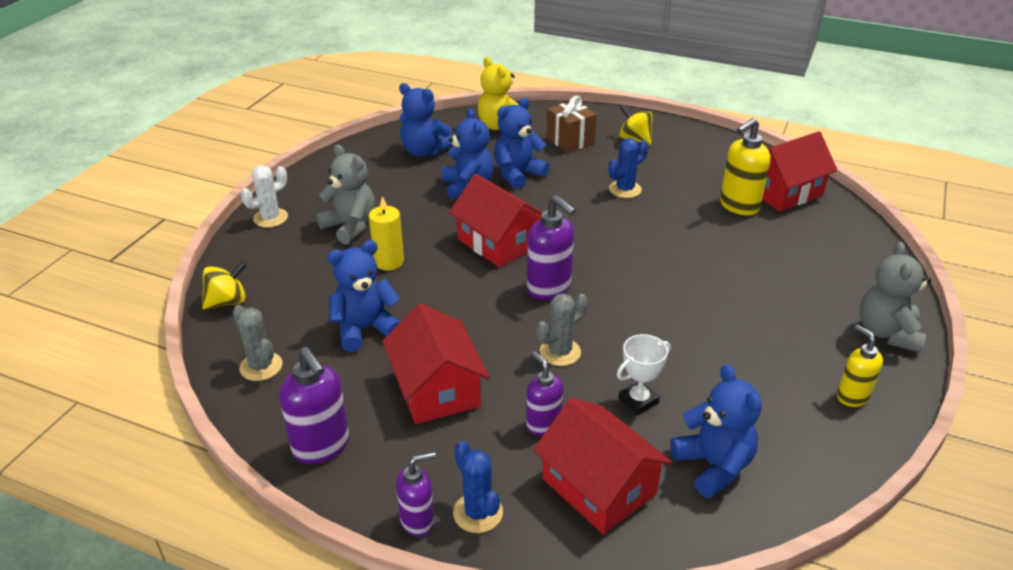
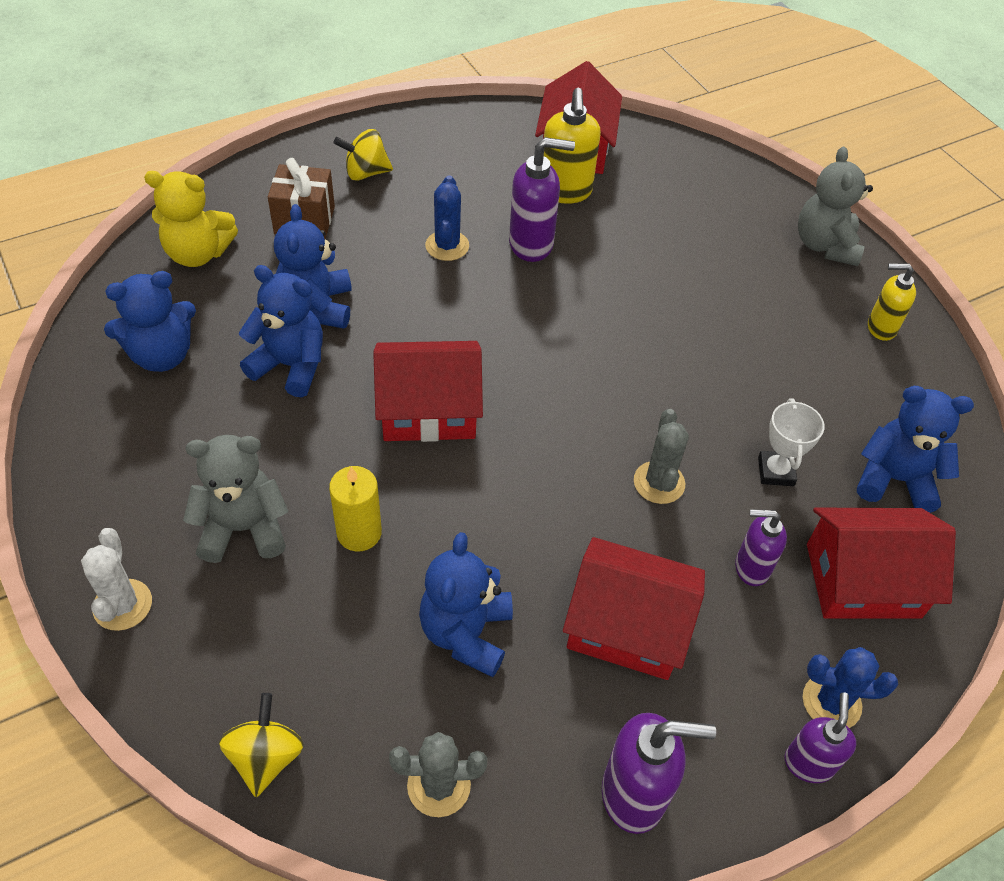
camera: 55 degrees left, 15 degrees up
purple soap dispenser [527,195,576,300] -> purple soap dispenser moved to [509,137,575,262]
grey teddy bear [860,241,931,353] -> grey teddy bear turned 45 degrees clockwise [798,147,873,266]

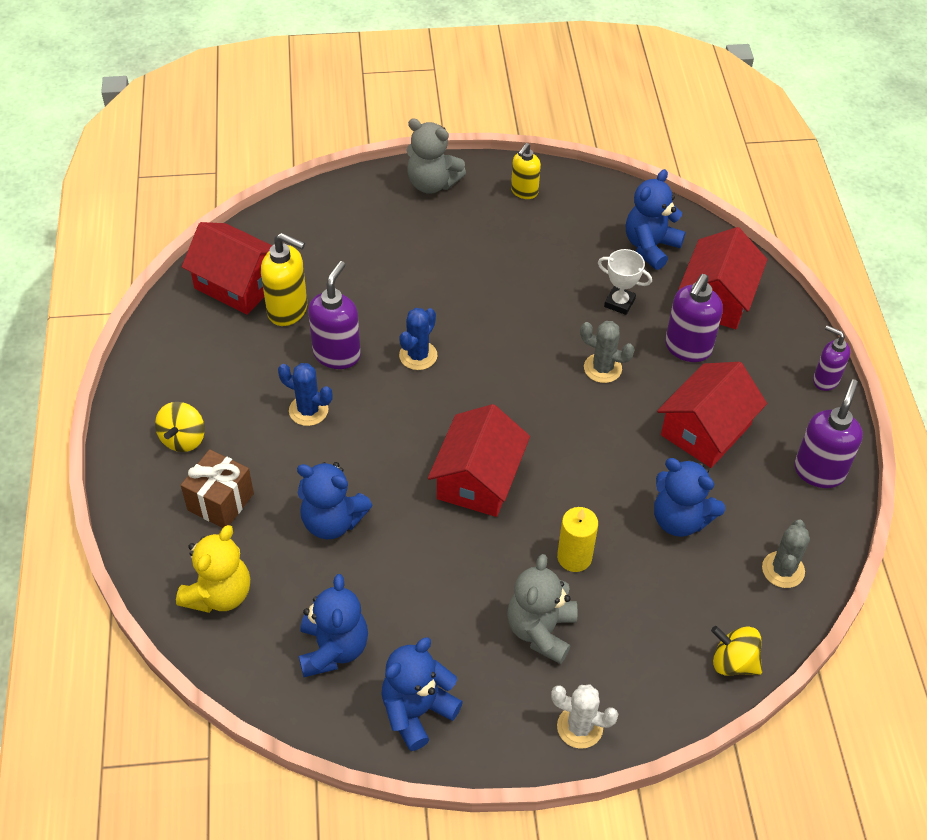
camera: 65 degrees left, 0 degrees up
blue teddy bear [239,265,323,397] -> blue teddy bear moved to [381,637,463,751]
purple soap dispenser [735,509,787,586] -> purple soap dispenser [665,274,723,362], size x1.55
blue cactus [803,647,898,728] -> blue cactus moved to [399,308,438,370]

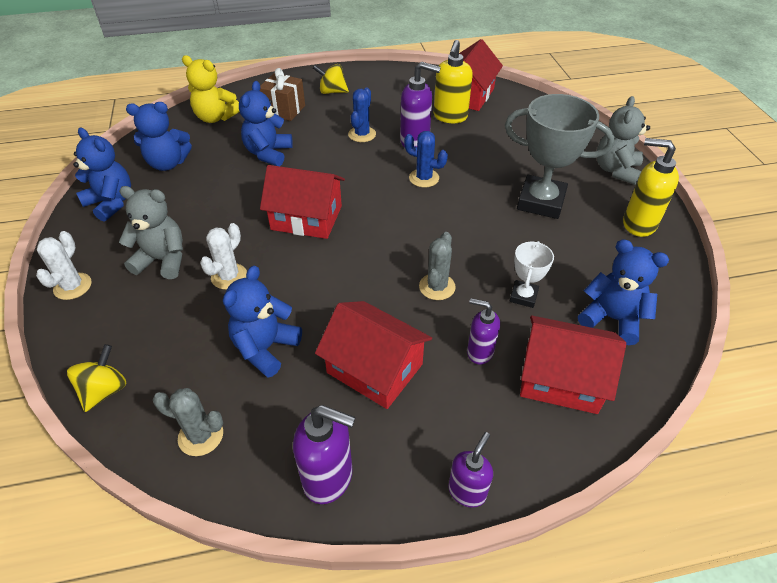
camera: 85 degrees right, 5 degrees down
yellow soap dispenser [511,143,541,199] -> yellow soap dispenser [623,138,679,237], size x1.55
yellow candle [557,507,598,572] -> white cactus [200,223,247,290]
purple soap dispenser [665,274,723,362] -> purple soap dispenser [467,298,500,364], size x0.65
none -> grey trophy [505,94,614,219]

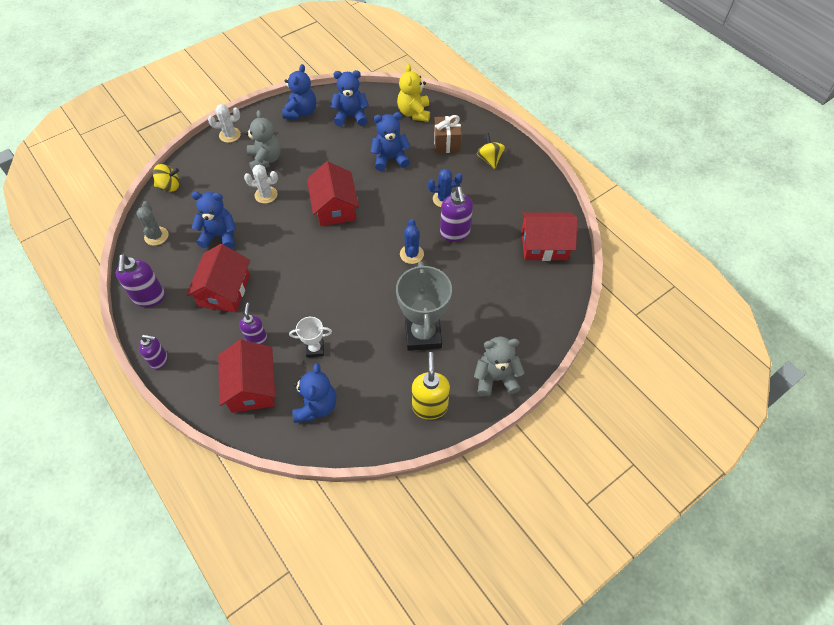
camera: 65 degrees right, 10 degrees up
blue teddy bear [126,102,192,171] -> blue teddy bear turned 120 degrees clockwise [330,70,369,127]
grey cactus [419,232,456,300] -> none
yellow soap dispenser [434,40,473,123] -> none

